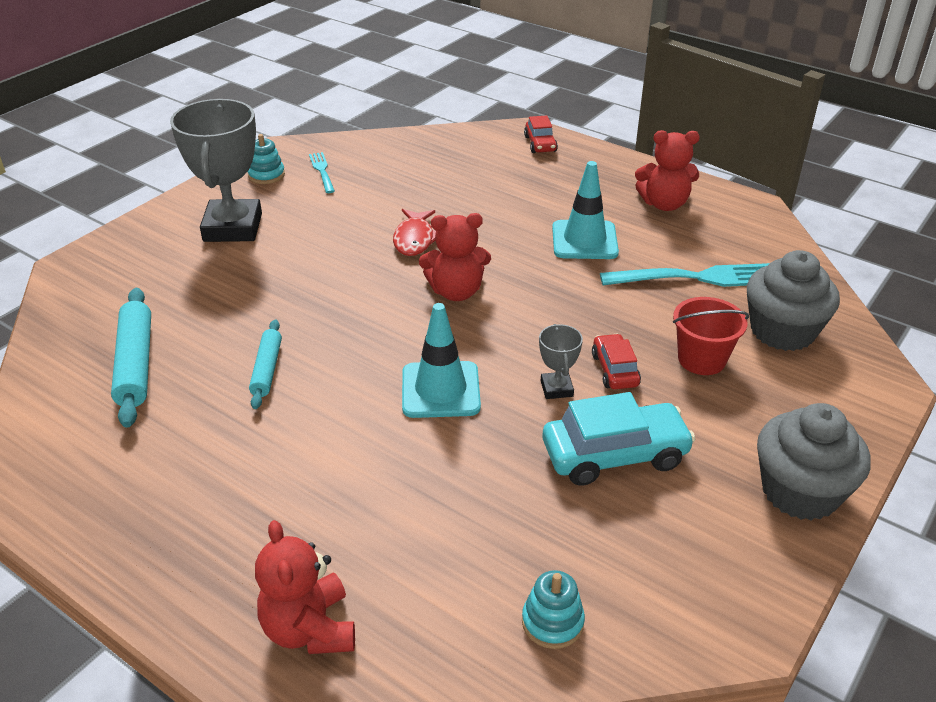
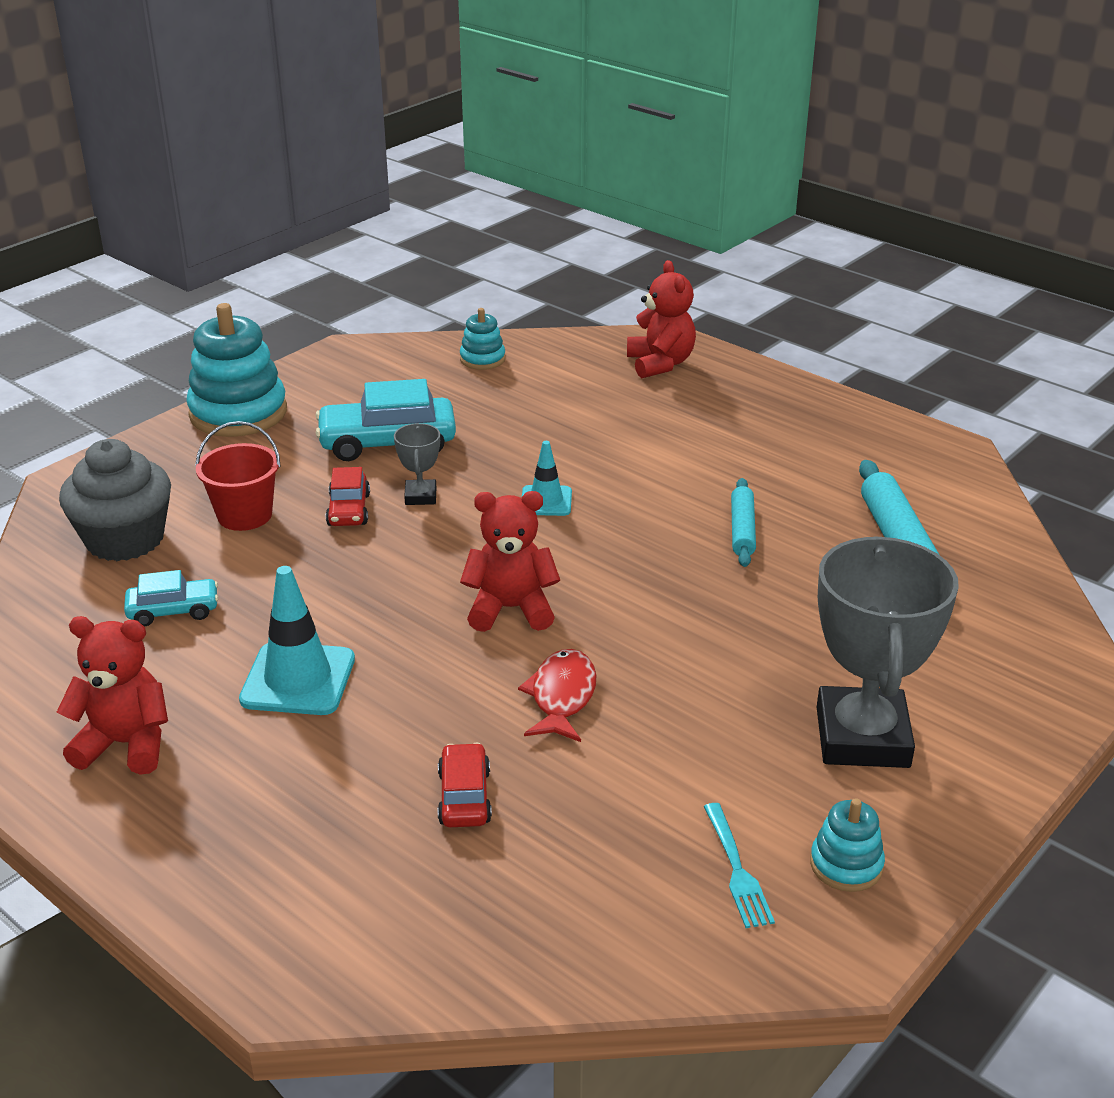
camera: 175 degrees left, 5 degrees down
turquoise traffic cone [402,303,481,418] -> turquoise traffic cone [522,441,572,516], size x0.60
red car [524,115,558,153] -> red car moved to [438,743,492,827]
turquoise fork [600,263,770,287] -> turquoise car [124,570,218,626]
grey cupcake [757,403,871,520] -> turquoise stacking toy [186,303,287,437]

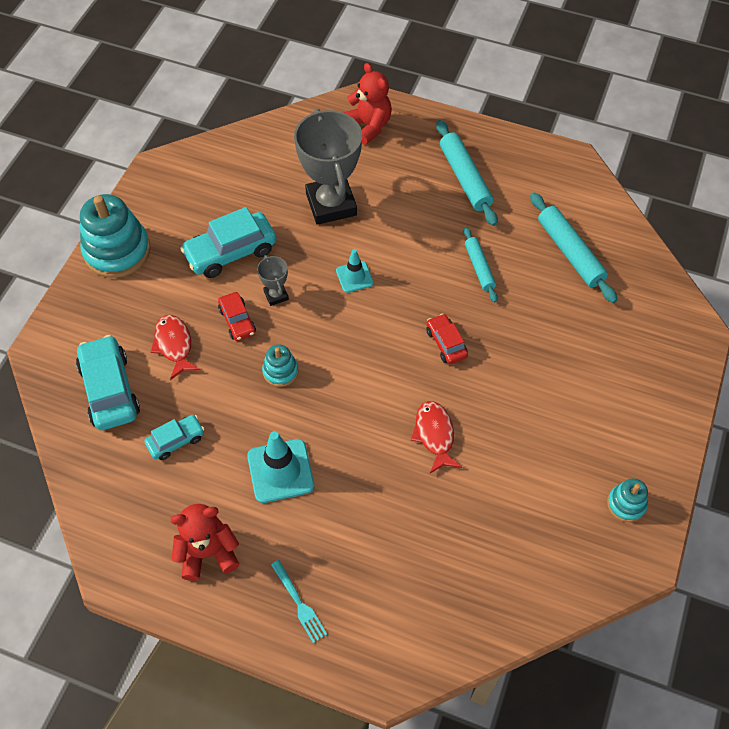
camera: 20 degrees left, 25 degrees up
grey cupcake [59,439,171,561] -> turquoise car [76,335,140,430]
red bucket [195,421,281,531] -> red fish [151,315,200,380]
red car [438,743,492,827] -> red car moved to [426,313,468,364]
turquoise stacking toy [460,308,505,370] -> turquoise stacking toy moved to [262,345,299,387]
red teddy bear [460,491,560,632] -> none
turquoise fork [704,803,775,928] -> turquoise fork moved to [271,560,327,643]
grey trophy [817,537,959,768] -> grey trophy moved to [294,109,362,225]
none -> turquoise rolling pin [436,120,498,226]

